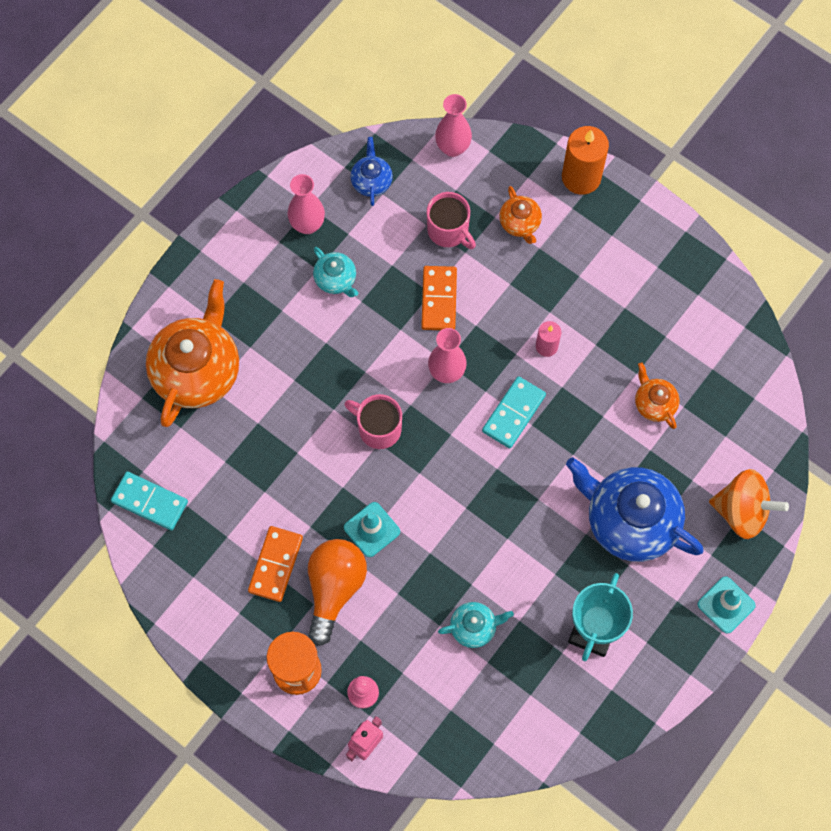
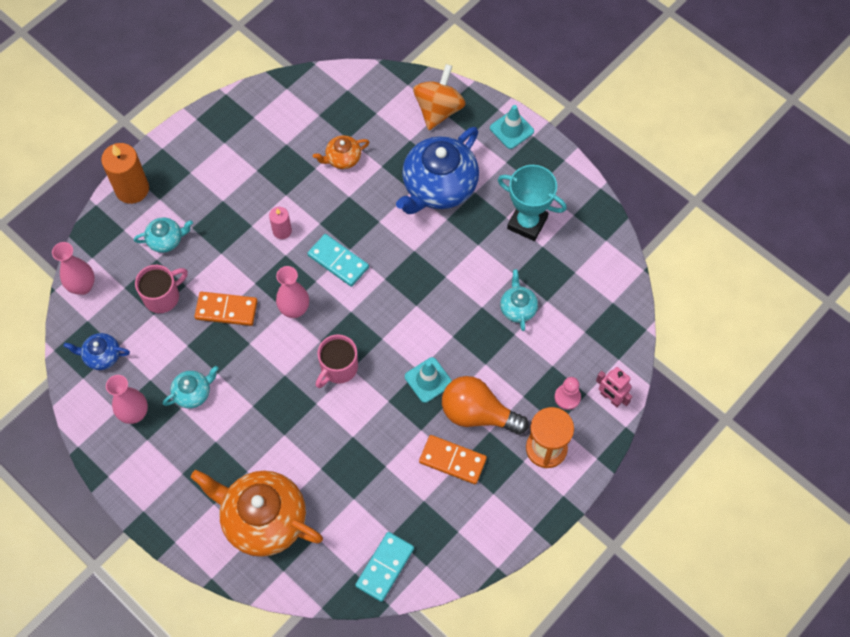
camera: 85 degrees left, 5 degrees down
orange teapot [499,186,542,244] -> turquoise teapot [134,217,193,253]

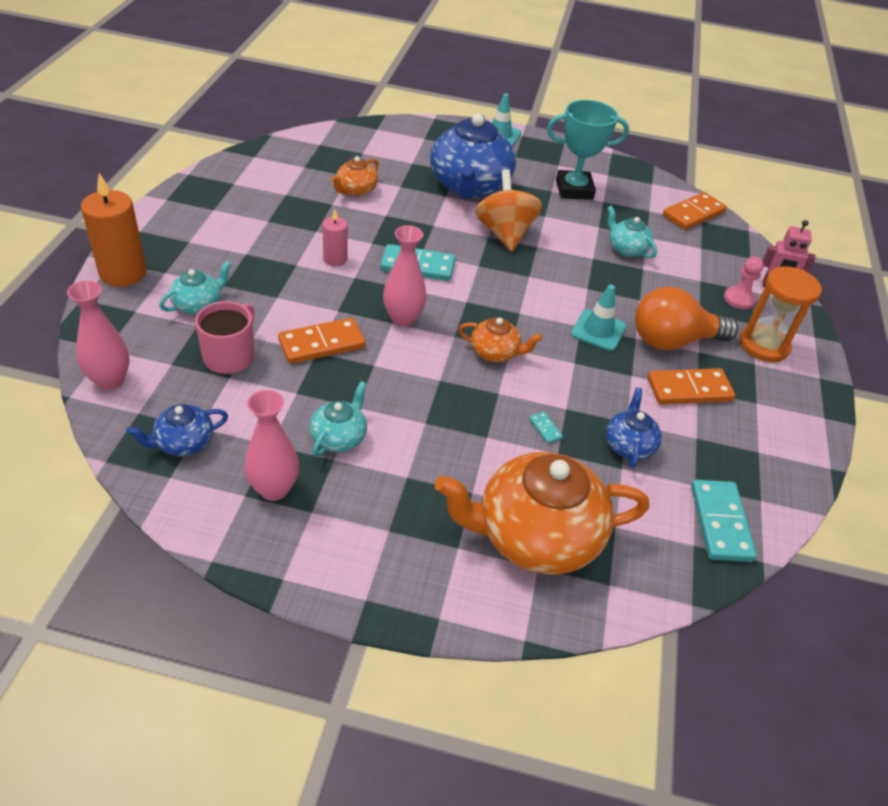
camera: 35 degrees left, 20 degrees down
pink mug [316,334,358,388] -> orange teapot [458,317,543,362]
orange spinning top [413,64,466,130] -> orange spinning top moved to [475,169,543,251]
none -> turquoise domino [529,412,563,444]
none -> blue teapot [606,387,662,468]
none -> orange domino [663,192,727,230]

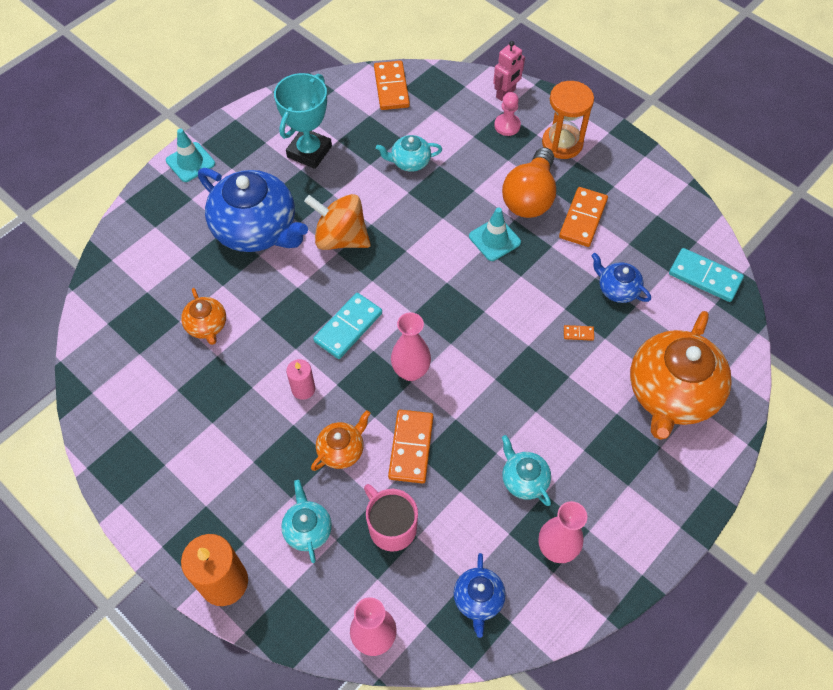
camera: 55 degrees left, 15 degrees up
orange teapot [458,317,543,362] -> orange teapot moved to [311,410,370,471]
turquoise domino [529,412,563,444] -> orange domino [564,325,594,341]

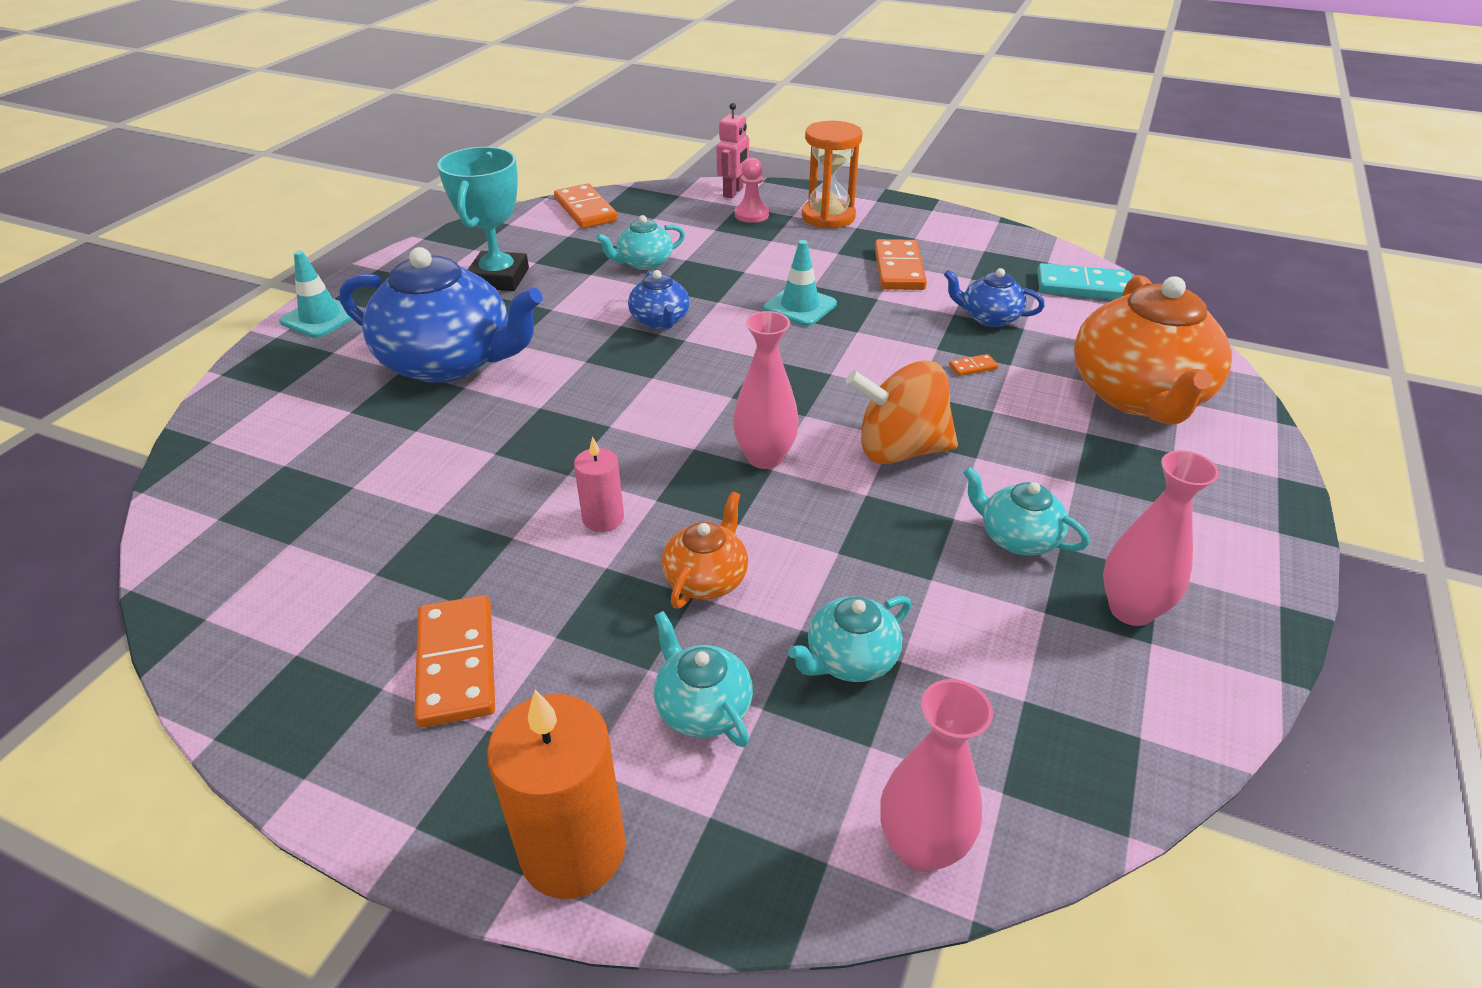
camera: 20 degrees left, 20 degrees down
orange teapot [181,288,226,345] -> none
orange spinning top [304,194,371,250] -> orange spinning top moved to [846,360,958,464]
turquoise domino [313,293,382,359] -> none
pink mug [364,484,418,552] -> turquoise teapot [788,596,911,682]
orange domino [388,410,433,484] -> orange domino moved to [414,595,495,728]
blue teapot [454,553,506,638] -> blue teapot moved to [628,270,690,329]
orange light bulb [502,147,556,218] -> none

